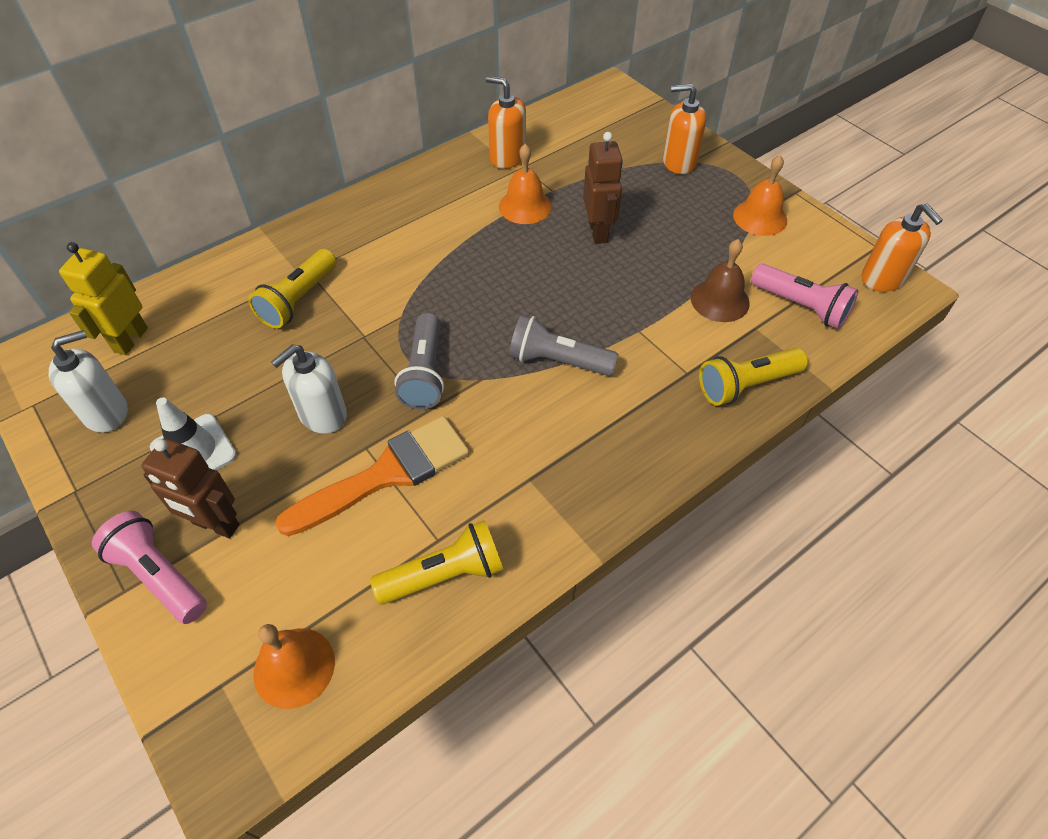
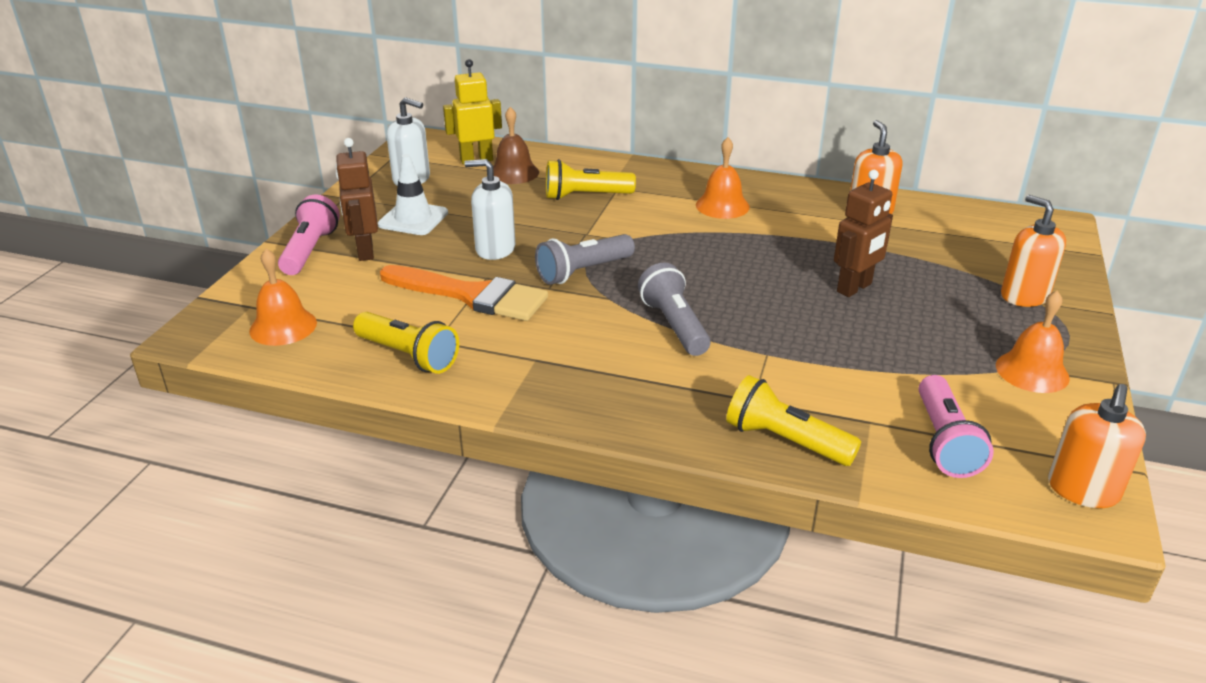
camera: 55 degrees right, 20 degrees down
orange bell [499,144,552,224] -> orange bell moved to [696,137,750,219]
brown bell [691,239,750,322] -> brown bell moved to [493,107,539,184]

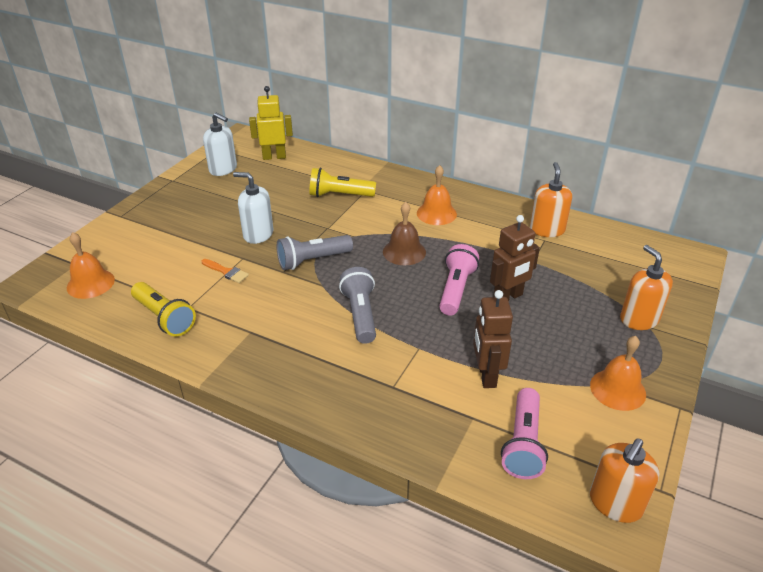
camera: 10 degrees right, 5 degrees up
pink flashlight [278,195,340,275] -> pink flashlight moved to [439,244,479,315]
brown robot [336,138,378,261] -> brown robot moved to [473,290,513,388]
white traffic cone [378,154,448,235] -> none
orange brush [380,265,548,321] -> orange brush [201,259,249,283], size x0.43
brown bell [493,107,539,184] -> brown bell moved to [383,202,426,265]
yellow flashlight [726,375,861,466] -> none

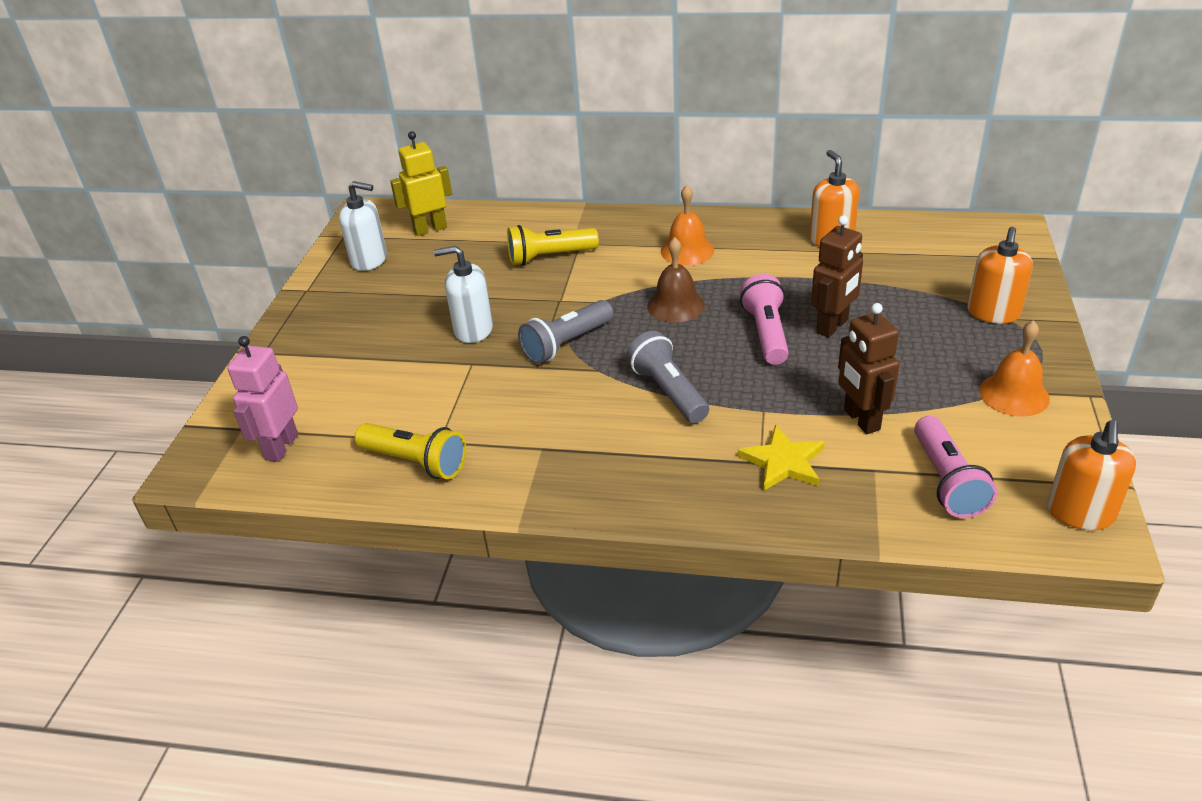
camera: 15 degrees left, 0 degrees up
orange bell [67,232,115,299] -> pink robot [227,336,298,462]
orange brush [201,259,249,283] -> none
orange soap dispenser [620,245,673,330] -> orange soap dispenser turned 120 degrees counterclockwise [967,227,1033,324]
none -> yellow star [738,425,825,491]

